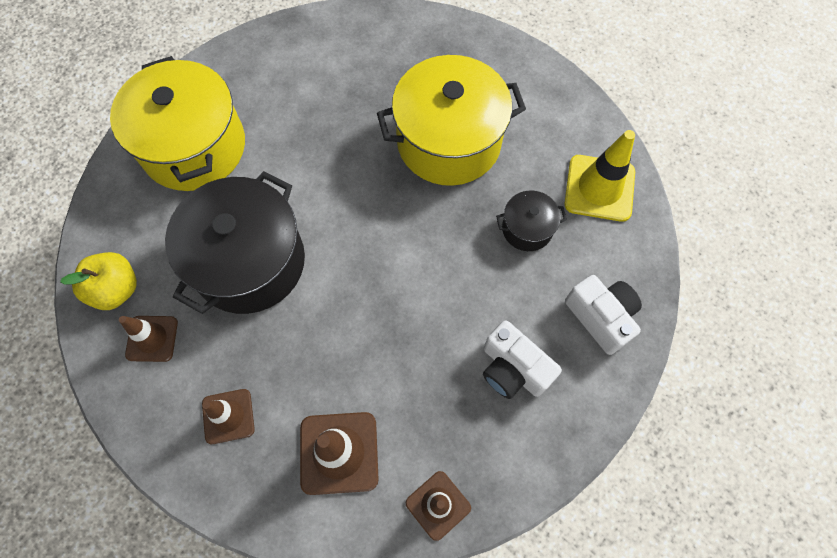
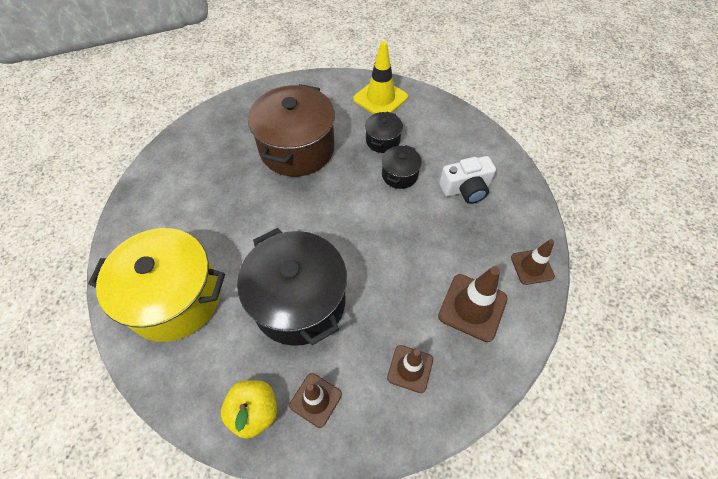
camera: 60 degrees left, 10 degrees down
yellow pot [377,55,526,186] -> brown pot [248,84,335,177]
white camera [565,275,642,355] -> none
none -> black pot [382,145,422,189]

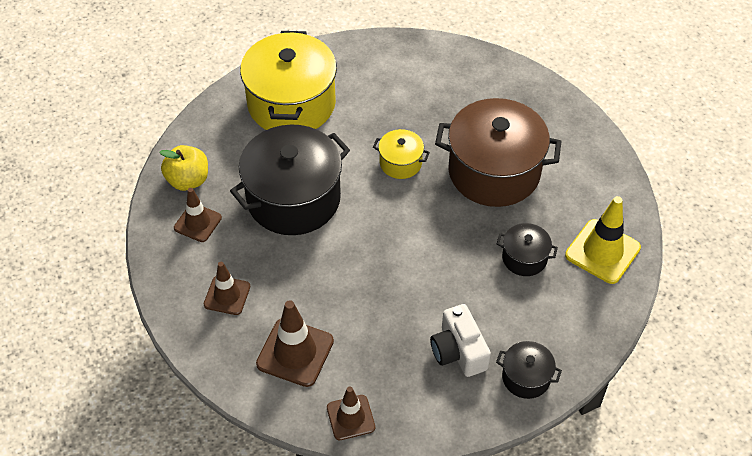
camera: 85 degrees right, 5 degrees down
black pot [382,145,422,189] -> black pot moved to [496,341,562,399]
none -> yellow pot [373,129,430,179]

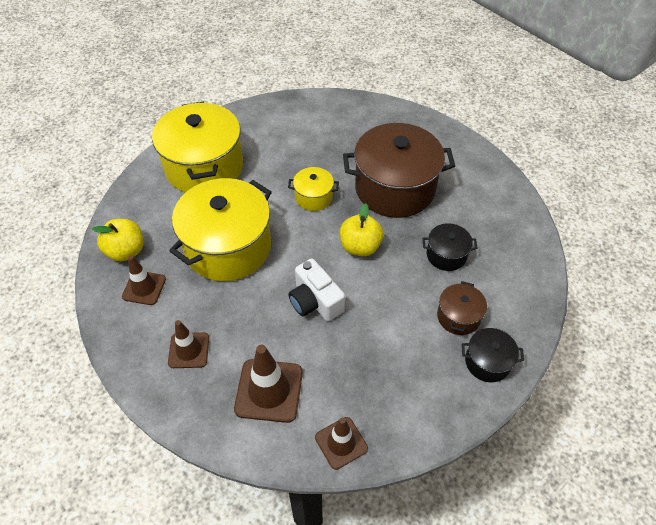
camera: 15 degrees left, 0 degrees up
black pot [230,125,350,235] -> yellow pot [169,178,272,281]
white camera [430,304,491,377] -> white camera moved to [288,258,345,321]
yellow traffic cone [565,196,641,284] -> none
none -> yellow apple [340,203,384,256]
none -> brown pot [437,281,487,335]

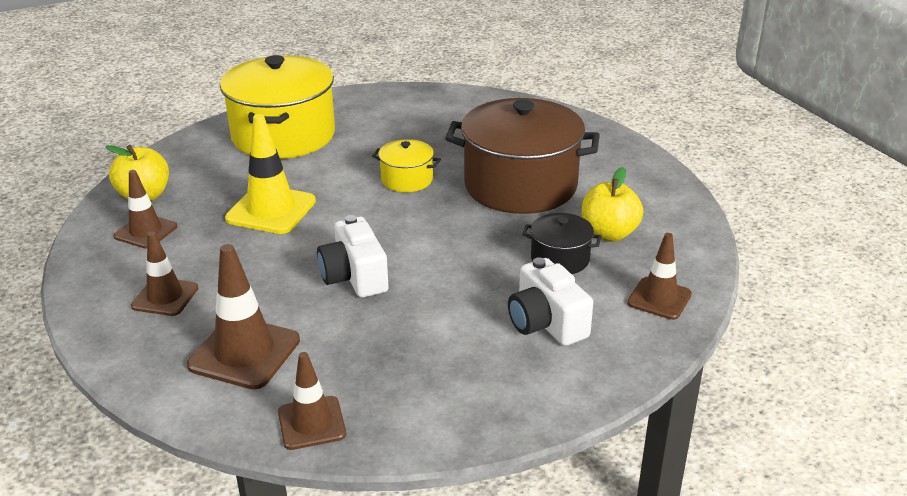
camera: 15 degrees right, 20 degrees down
yellow pot [169,178,272,281] -> yellow traffic cone [225,114,316,234]
yellow apple [340,203,384,256] -> yellow apple moved to [582,167,643,242]
brown pot [437,281,487,335] -> white camera [508,257,593,346]
black pot [462,328,524,382] -> none
none -> brown traffic cone [627,233,692,320]

